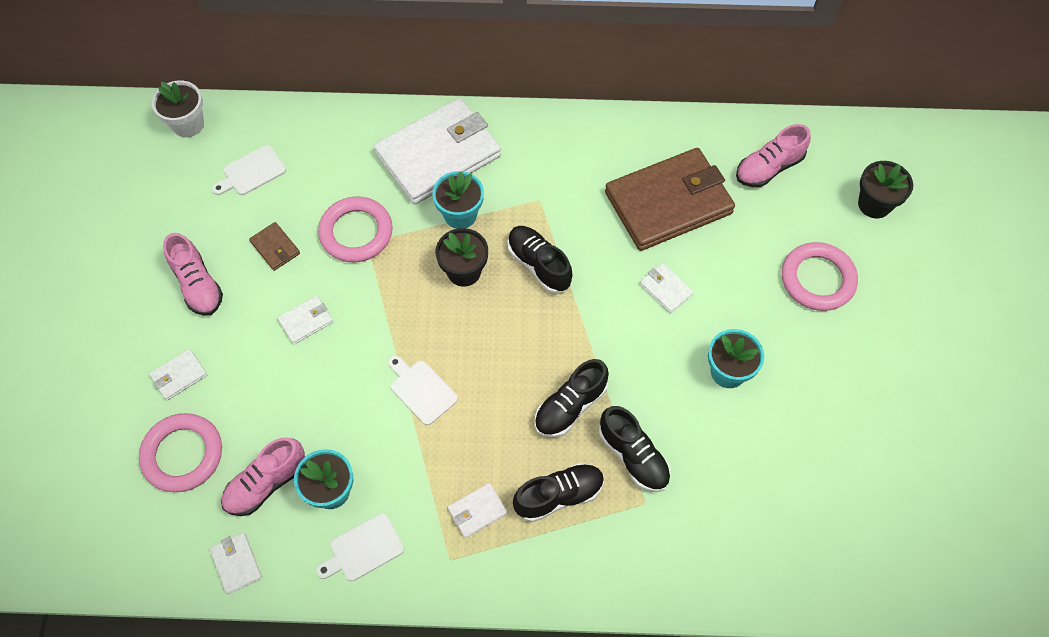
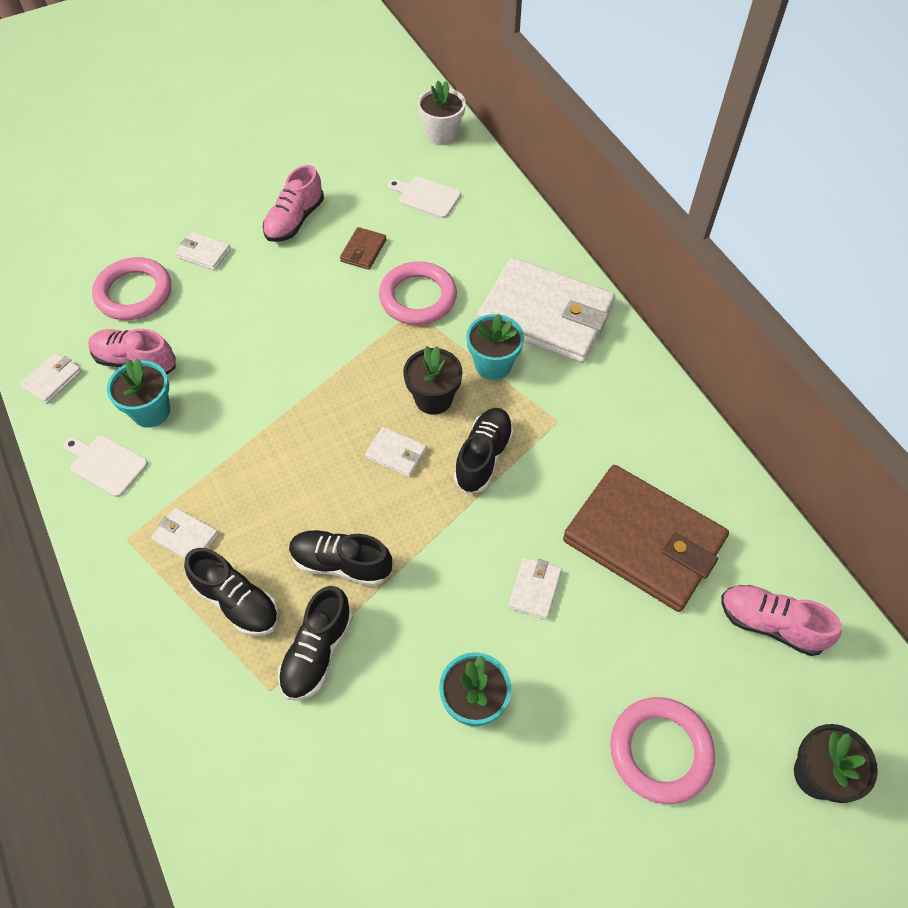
camera: 60 degrees right, 5 degrees down
white wallet [277,296,333,344] -> white wallet moved to [365,427,427,477]
white cutting board [388,356,458,425] -> none

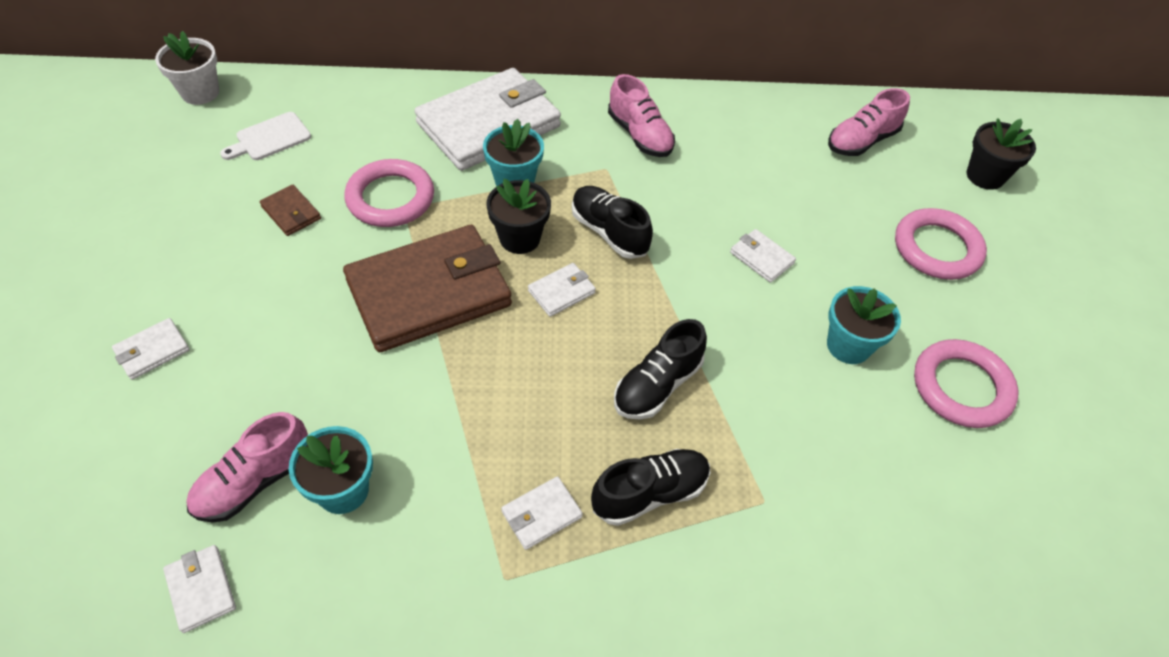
camera: 65 degrees left, 5 degrees down
white cutting board [64,435,148,497] -> none
pink ring [92,257,171,320] -> pink ring moved to [914,339,1018,428]
pink shoe [263,165,324,242] -> pink shoe moved to [608,74,675,157]
black shoe [278,586,353,701] -> none
brown wallet [563,465,729,612] -> brown wallet moved to [343,225,512,352]

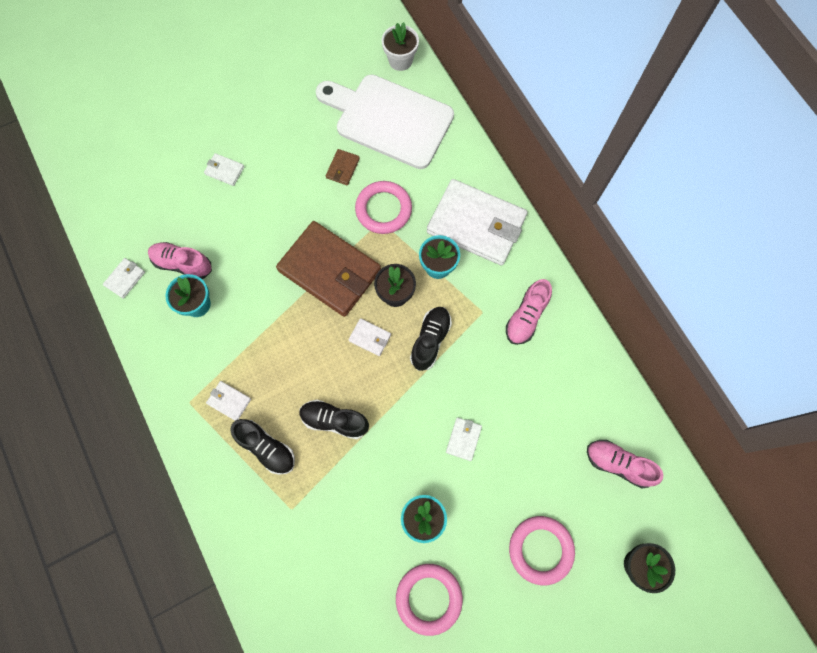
camera: 65 degrees right, 20 degrees up
white cutting board [220,112,311,160] -> white cutting board [316,75,454,169], size x2.49

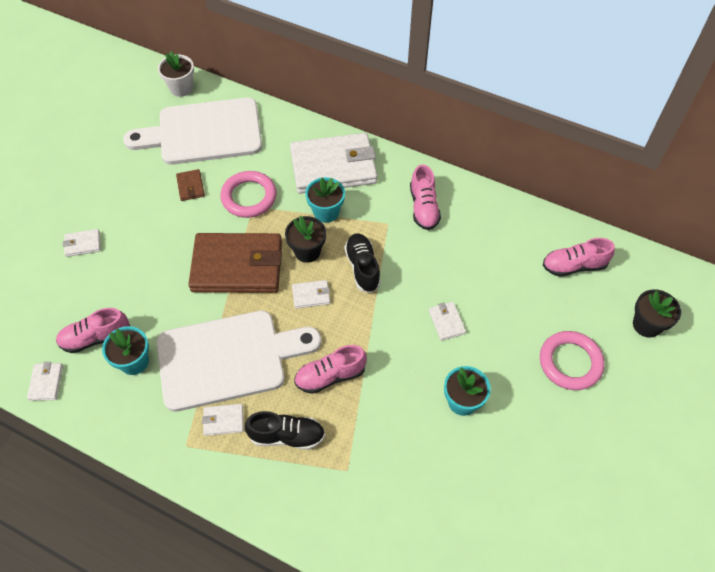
camera: 35 degrees left, 15 degrees down
black shoe [299,400,369,439] -> pink shoe [294,345,367,394]
pink ring [396,564,463,636] -> none
none -> white cutting board [156,311,321,412]

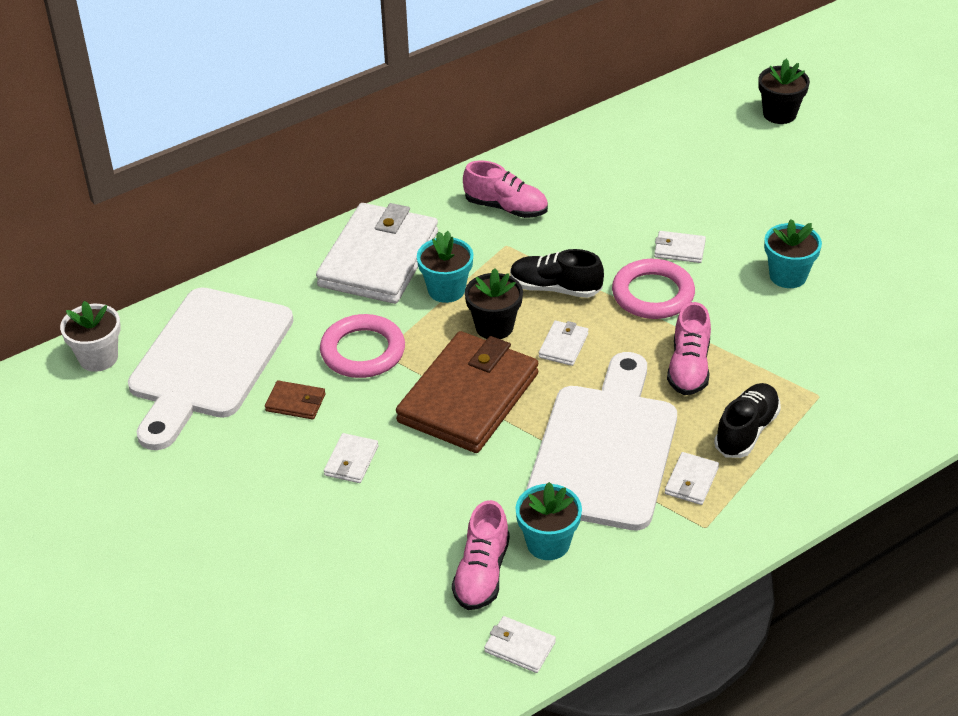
camera: 60 degrees left, 15 degrees down
white wallet [63,229,101,257] -> white wallet moved to [324,433,378,483]
pink ring [540,331,604,390] -> pink ring moved to [612,259,695,319]
pink shoe [543,238,615,277] -> none

